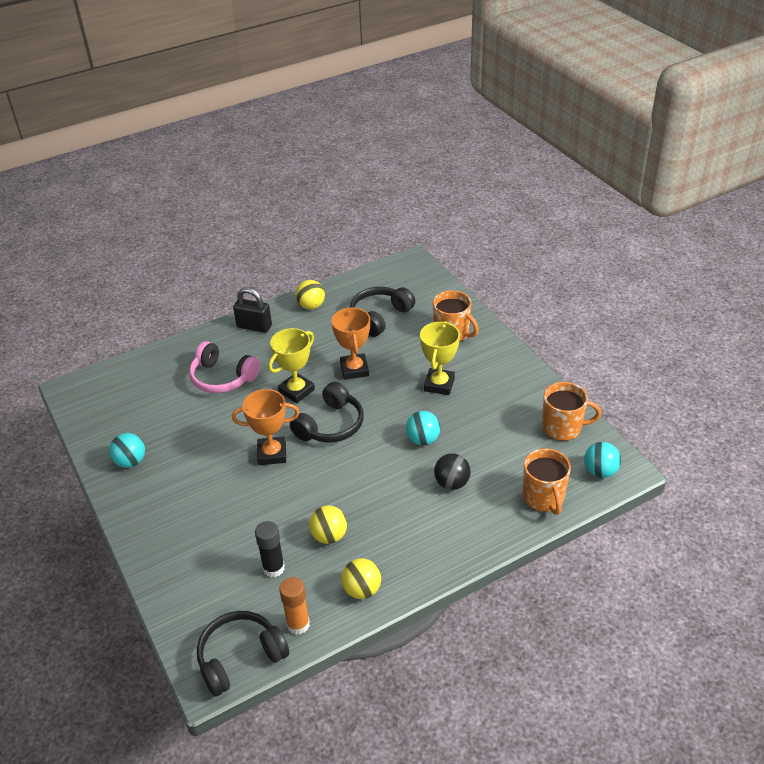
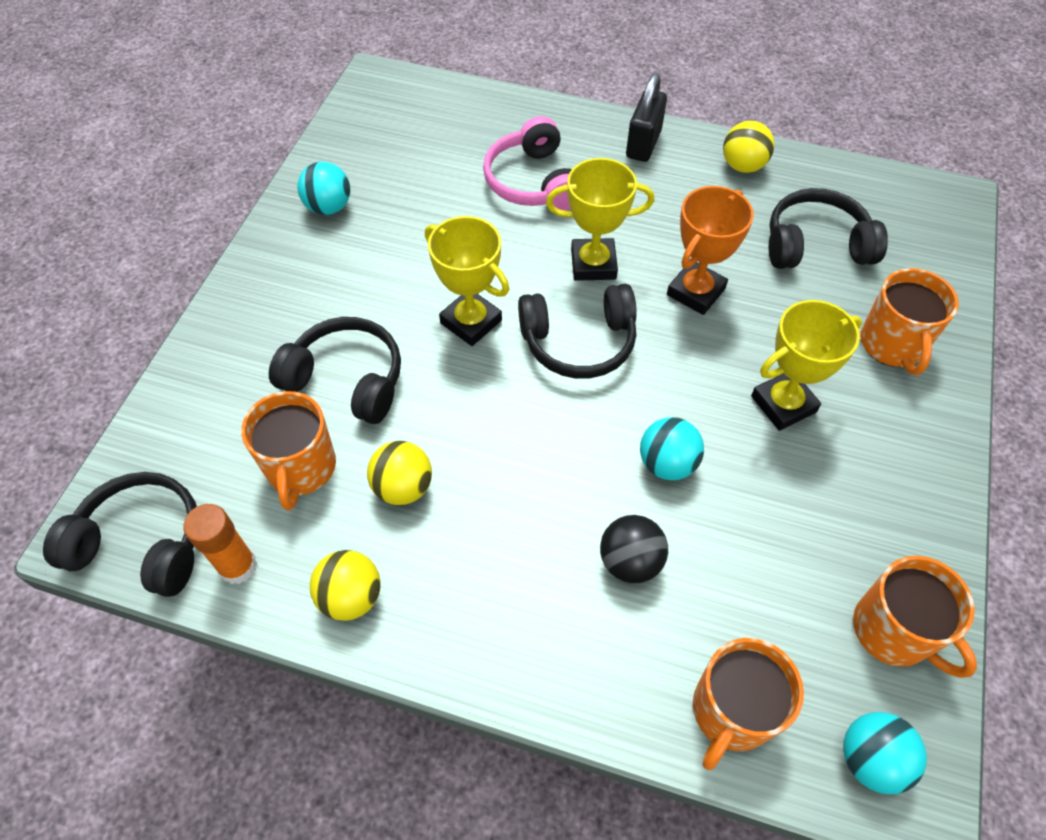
camera: 45 degrees right, 15 degrees up
orange trophy [232,389,300,465] -> yellow trophy [425,216,509,346]
black padlock [233,288,272,333] -> black padlock turned 45 degrees clockwise [626,73,667,162]
black glue stick [255,521,285,578] -> orange mug [241,391,336,511]
none -> black headphones [269,317,401,424]

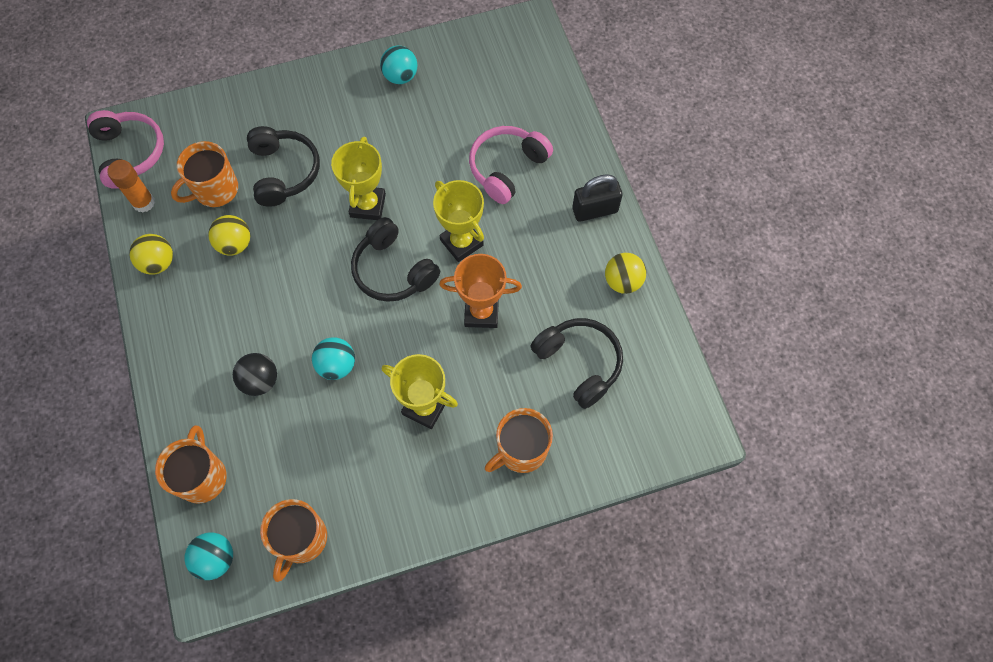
camera: 55 degrees right, 10 degrees up
black headphones [43,472,197,597] -> pink headphones [87,110,164,189]
orange mug [693,638,804,770] -> orange mug turned 90 degrees clockwise [155,425,227,504]

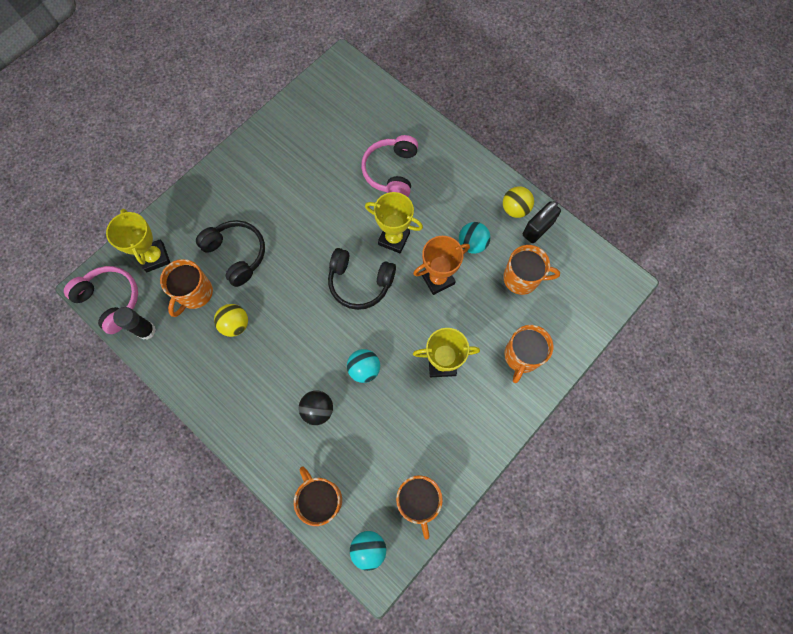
camera: 30 degrees left, 5 degrees up
orange glue stick [107,160,155,213] -> black glue stick [113,307,156,340]
yellow ball [129,234,173,275] -> none
yellow trophy [331,137,386,220] -> yellow trophy moved to [106,209,170,272]
turquoise ball [380,46,418,84] -> turquoise ball moved to [459,222,491,254]
black headphones [531,318,623,409] -> orange mug [503,245,560,295]
black padlock [572,174,623,222] -> black padlock moved to [523,201,561,243]

